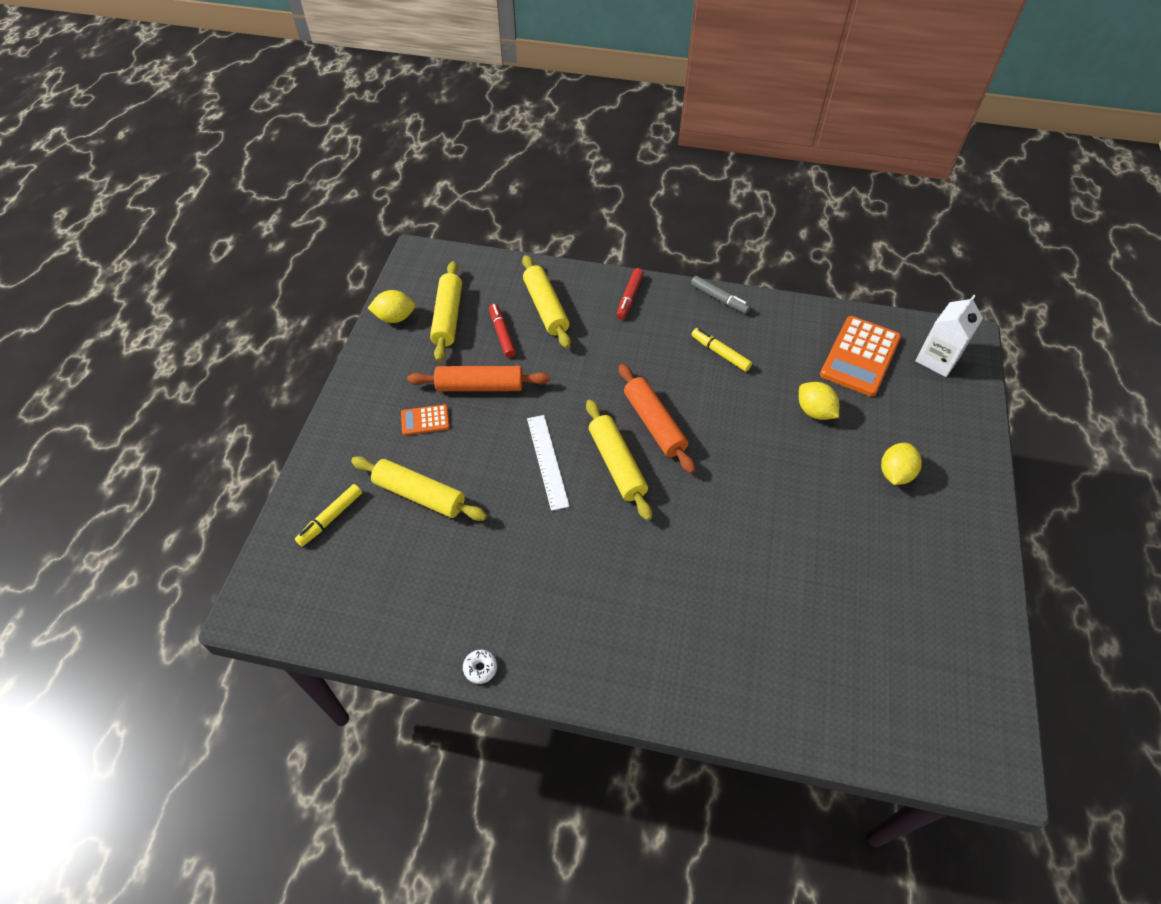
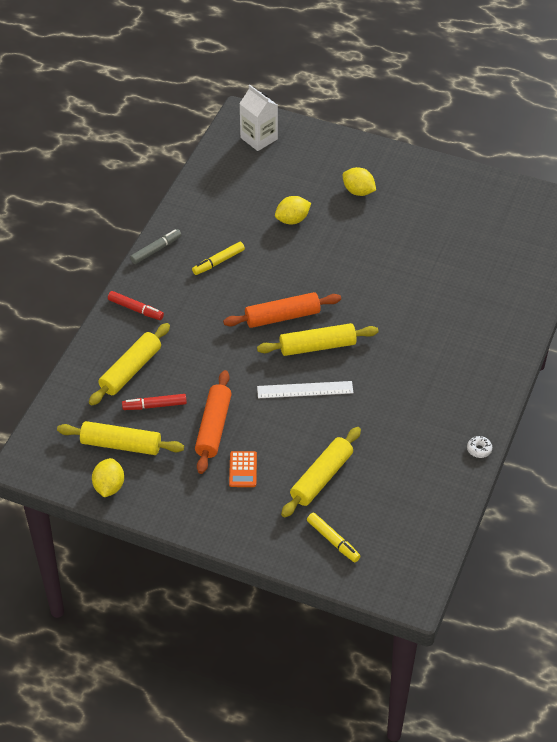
camera: 80 degrees left, 5 degrees down
yellow rolling pin [522,255,571,348] -> yellow rolling pin turned 45 degrees counterclockwise [89,323,170,406]
orange calculator [820,316,901,397] -> none

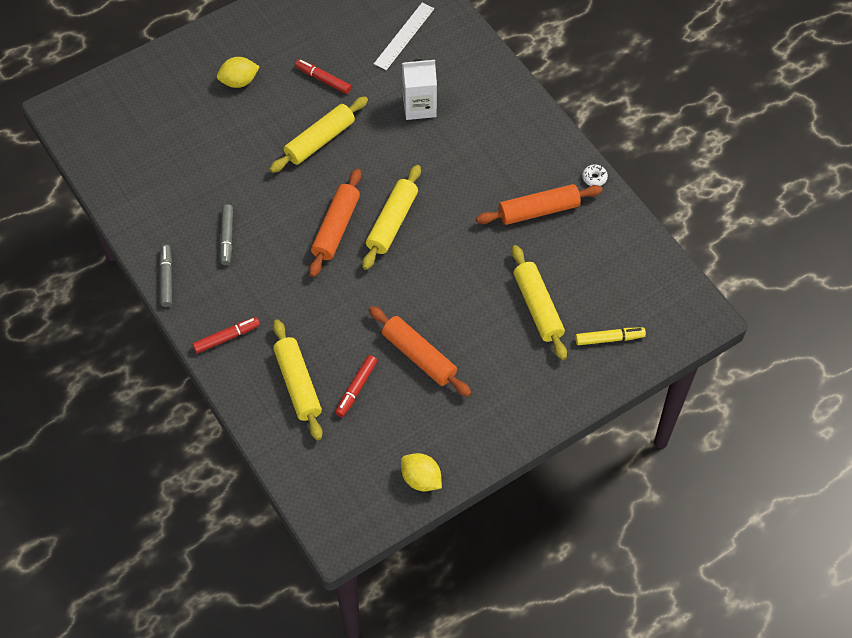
camera: 55 degrees left, 10 degrees up
yellow rolling pin [57,421,184,455] -> yellow rolling pin moved to [270,96,368,173]
yellow marker [192,242,245,275] -> grey marker [220,204,233,265]
orange calculator [229,451,257,487] -> none
white carton [239,85,278,151] -> white carton moved to [402,59,437,120]
white ruler [257,381,353,398] -> white ruler moved to [374,3,434,70]
yellow lemon [275,196,311,224] -> none
none -> red marker [295,59,351,94]
none -> orange rolling pin [476,184,603,225]

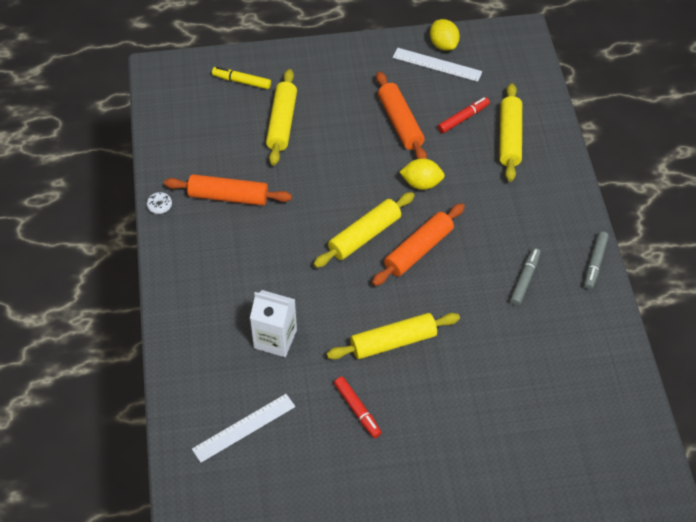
camera: 155 degrees left, 5 degrees down
red marker [192,317,260,353] -> none
yellow lemon [217,57,260,88] -> yellow lemon moved to [400,158,445,190]
none -> white ruler [393,48,482,82]

